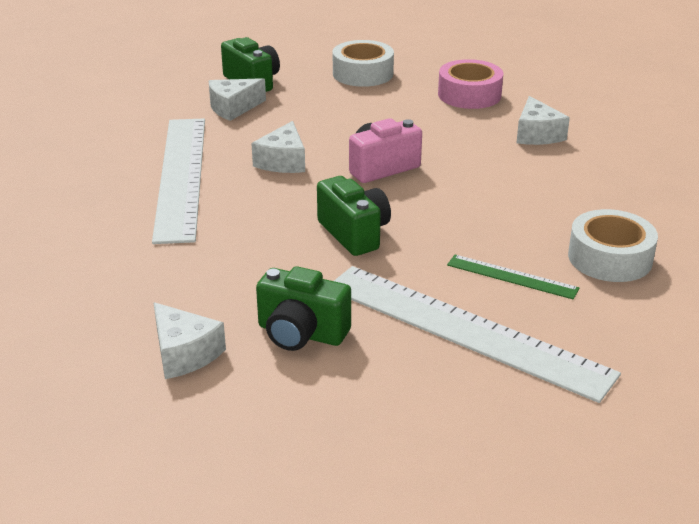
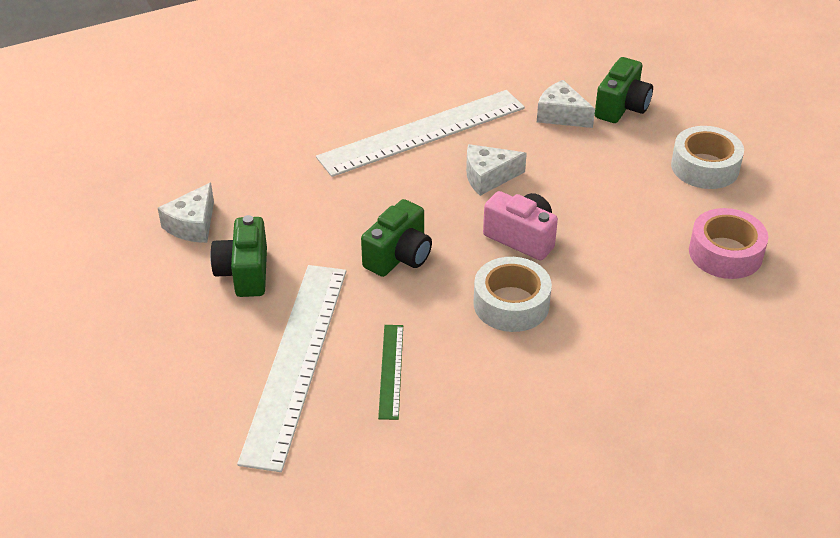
camera: 65 degrees right, 10 degrees up
white cheese [516,96,570,145] -> none
white tape [568,209,658,282] -> white tape moved to [473,257,552,332]

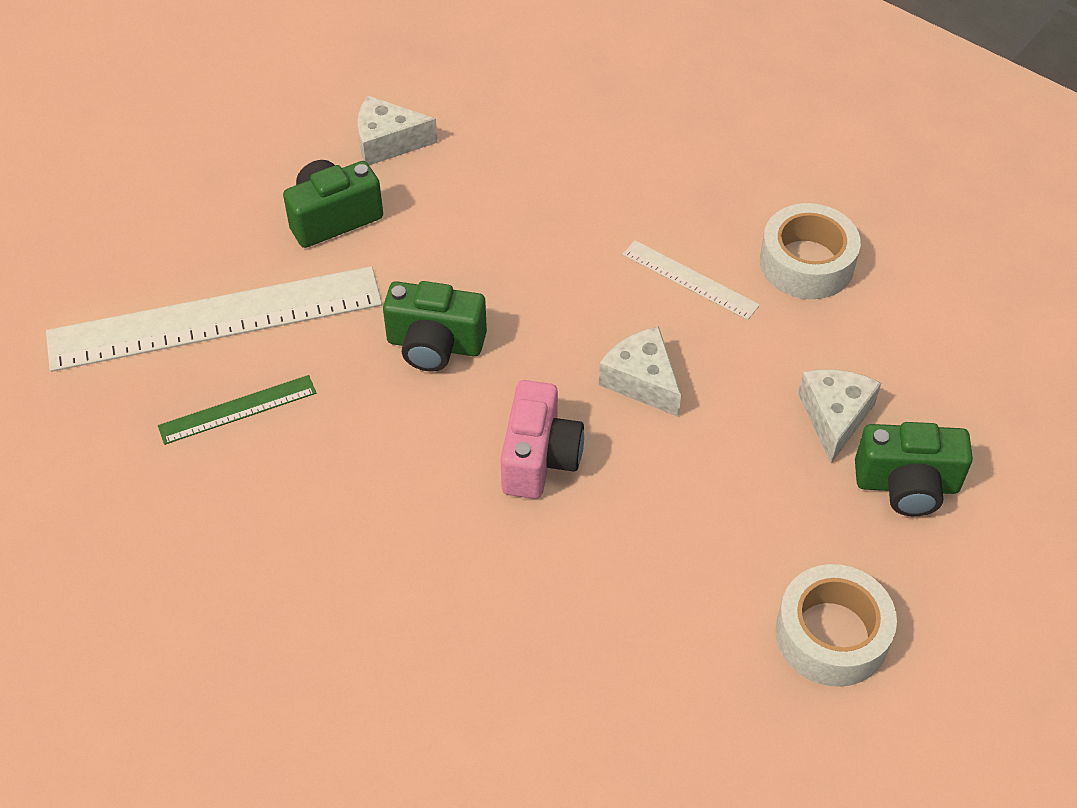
camera: 65 degrees right, 10 degrees up
white ruler [316,90,525,177] -> white ruler [622,240,760,320], size x0.46
white tape [473,257,552,332] -> white tape moved to [760,203,861,299]
pink tape [689,208,768,279] -> none

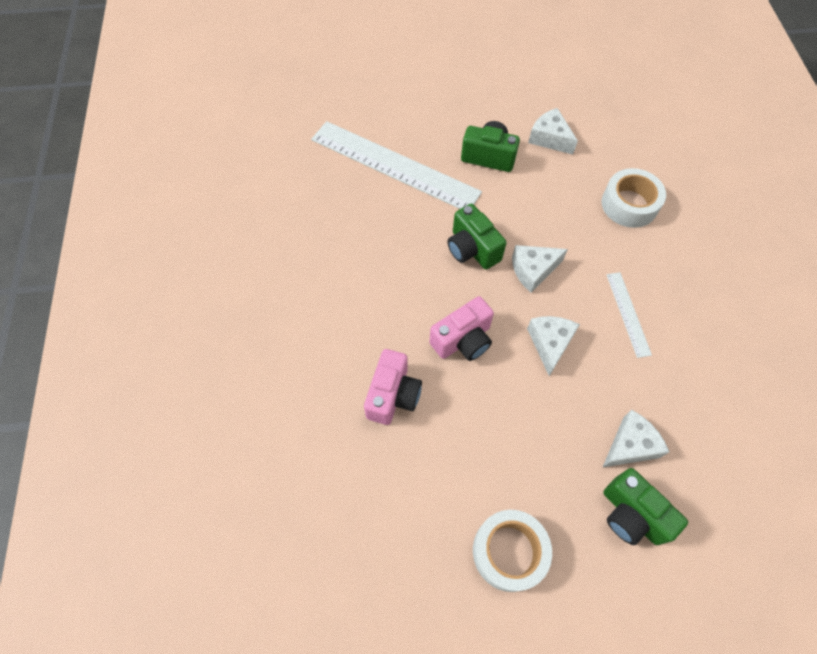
camera: 45 degrees right, 10 degrees up
green ruler [158,375,316,445] -> none
white tape [760,203,861,299] -> white tape moved to [602,168,666,228]
none -> pink camera [364,349,422,425]
none -> white cheese [512,245,568,293]

